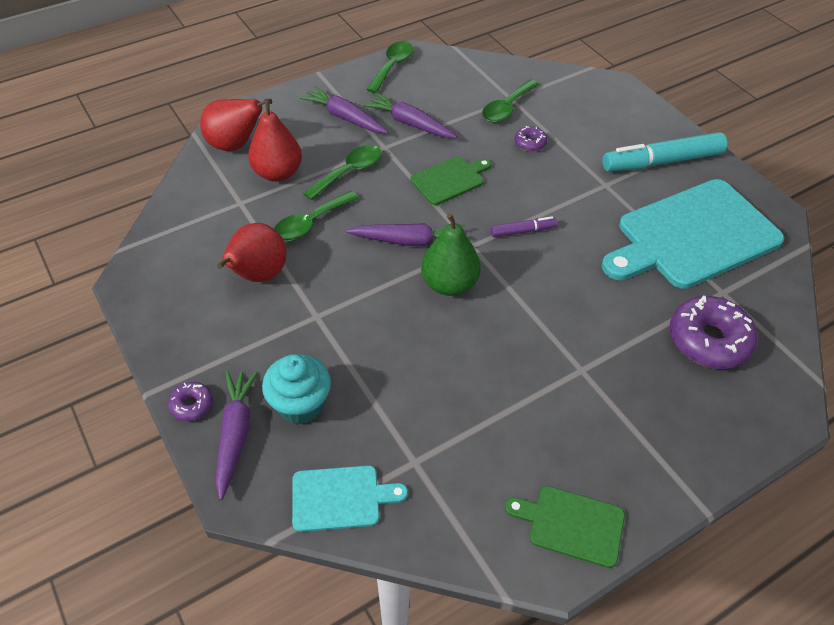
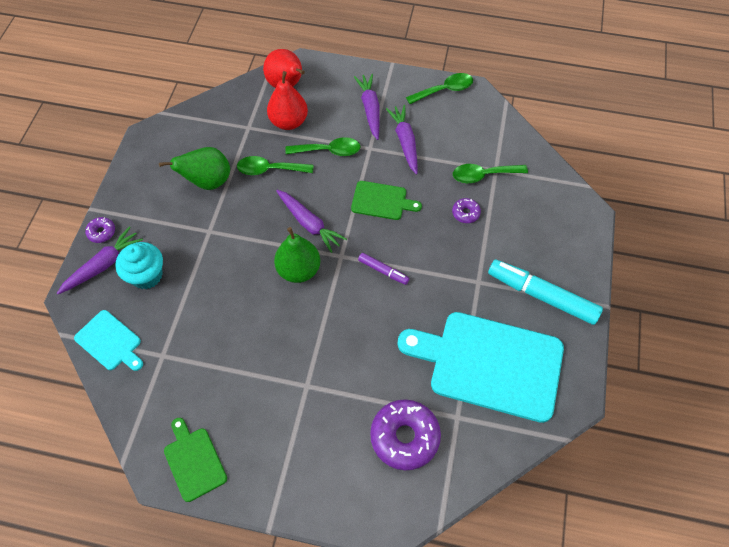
camera: 45 degrees right, 10 degrees up
red pear [217,223,287,282] -> green pear [159,147,230,190]

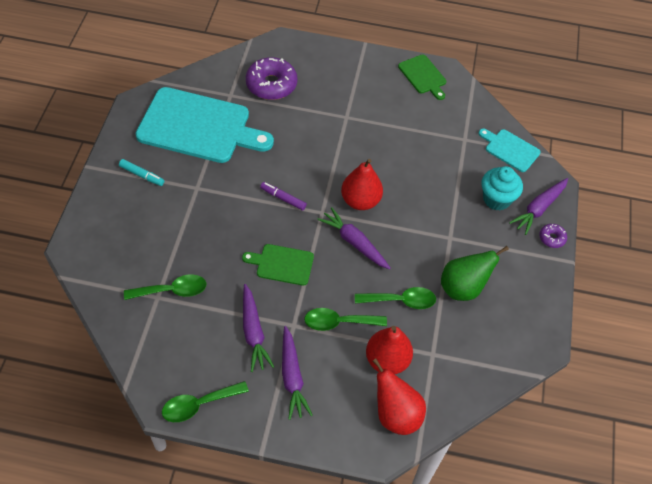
camera: 175 degrees right, 5 degrees down
green pear [274,227,320,283] -> red pear [341,159,383,210]
purple donut [452,198,481,223] -> none
turquoise marker [488,260,603,325] -> turquoise marker [119,159,164,186], size x0.49

